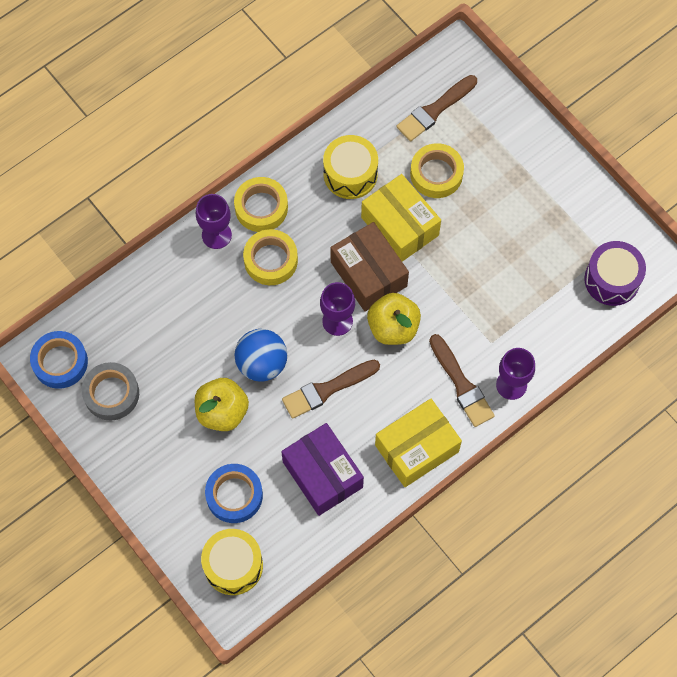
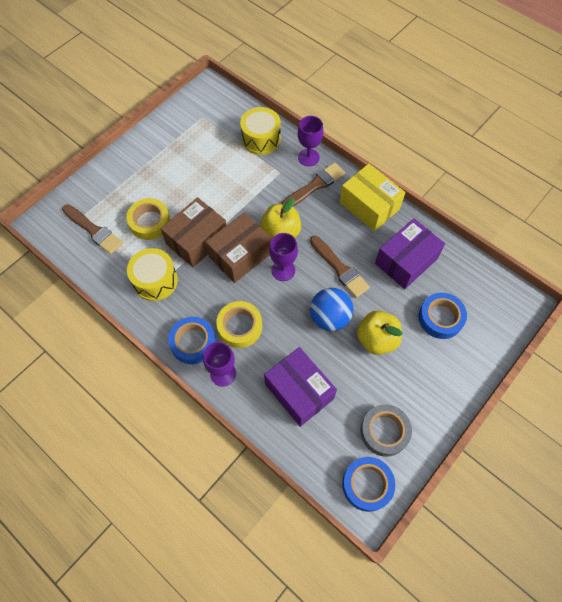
camera: 100 degrees left, 5 degrees down
yellow drum [201,529,263,595] -> yellow drum moved to [240,107,281,155]
yellow tape [234,177,288,232] -> blue tape [168,317,216,364]
yellow box [361,174,441,262] -> brown box [161,197,227,267]
purple drum [584,241,646,306] -> none
none -> purple box [264,347,337,427]

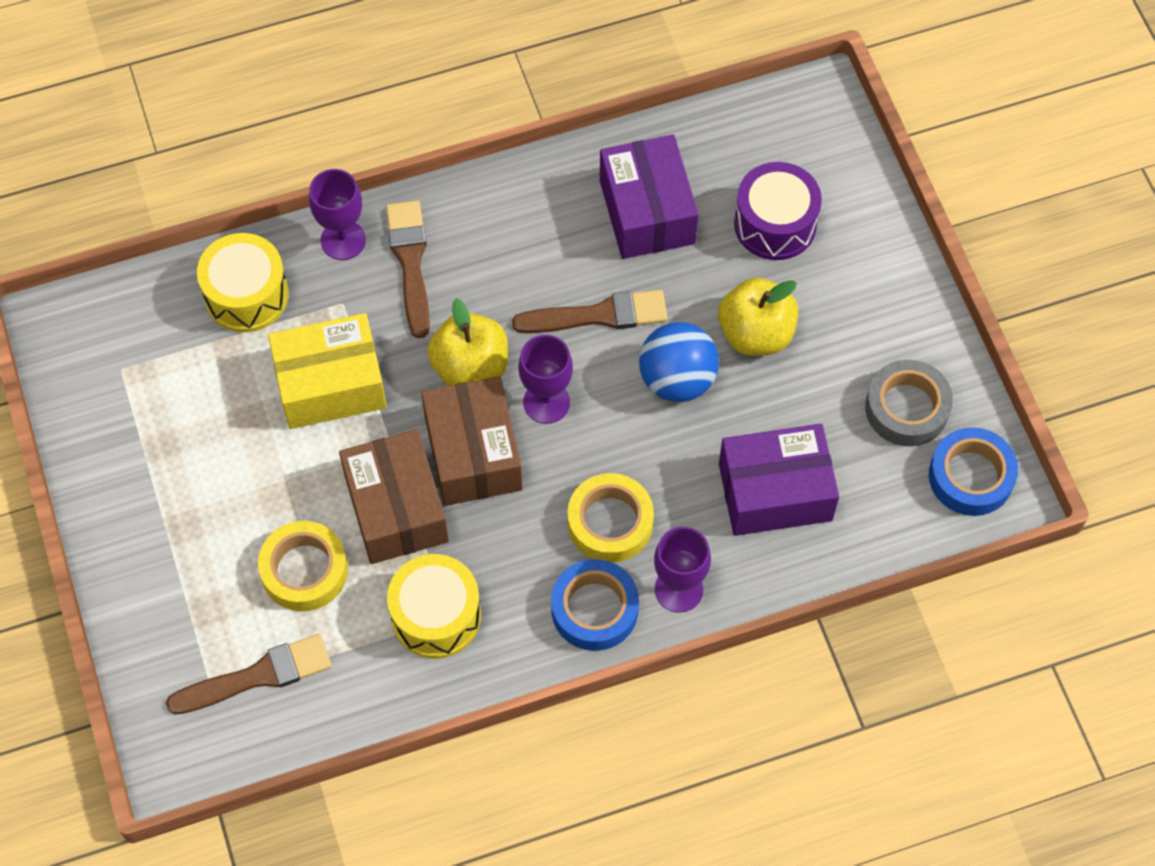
camera: 60 degrees left, 0 degrees up
yellow box [340,164,405,231] -> yellow box moved to [268,313,387,429]
blue tape [419,293,467,339] -> purple drum [734,162,822,260]

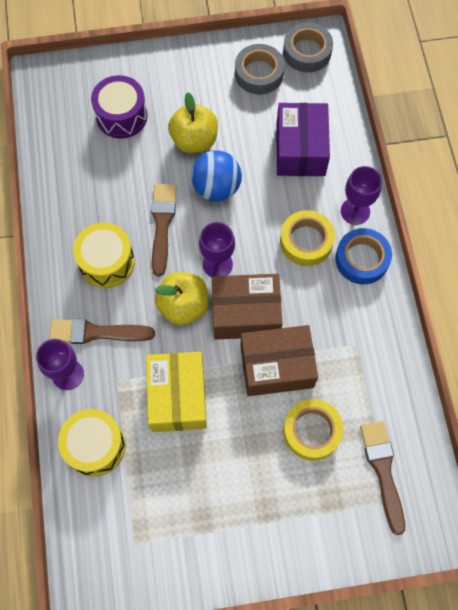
camera: 80 degrees left, 5 degrees up
yellow drum [387,554,481,659] -> yellow drum moved to [73,223,135,288]
purple box [600,135,698,259] -> none
blue tape [929,427,1018,516] -> grey tape [283,22,333,72]

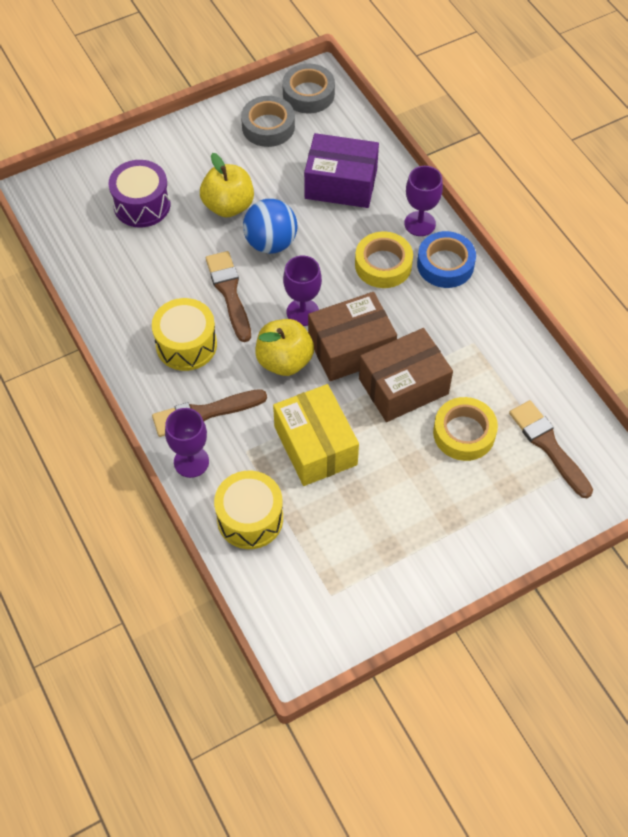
camera: 20 degrees left, 10 degrees down
purple box [276,103,330,176] -> purple box turned 60 degrees counterclockwise [304,133,379,208]

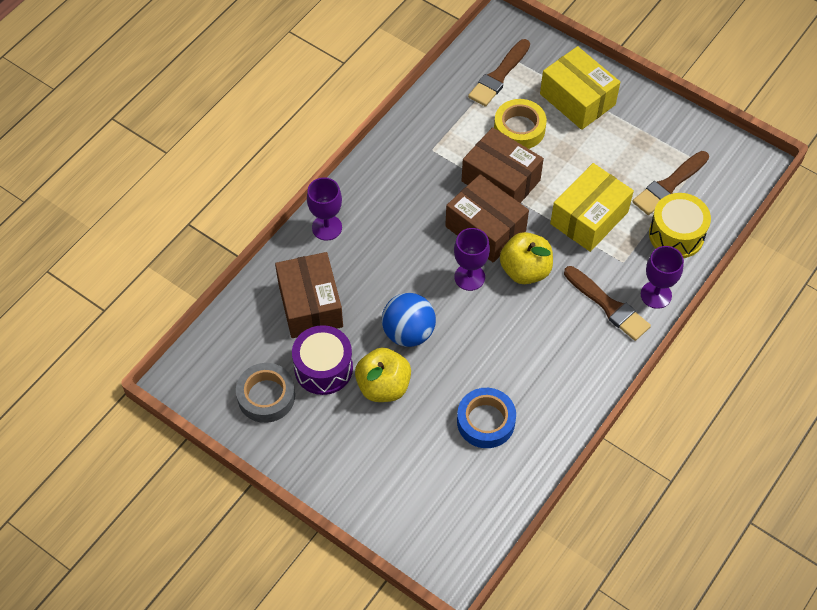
camera: 115 degrees left, 0 degrees up
purple drum [108,160,171,228] -> purple drum moved to [292,325,353,395]
yellow drum [152,298,217,371] -> none
brown brush [206,251,251,342] -> brown brush moved to [632,151,709,215]
grey tape [282,64,335,114] -> none
purple box [304,133,379,208] -> brown box [275,252,343,338]
yellow tape [355,231,413,288] -> none
blue tape [417,231,476,288] -> blue tape moved to [457,388,516,448]
none -> yellow box [540,46,620,130]

